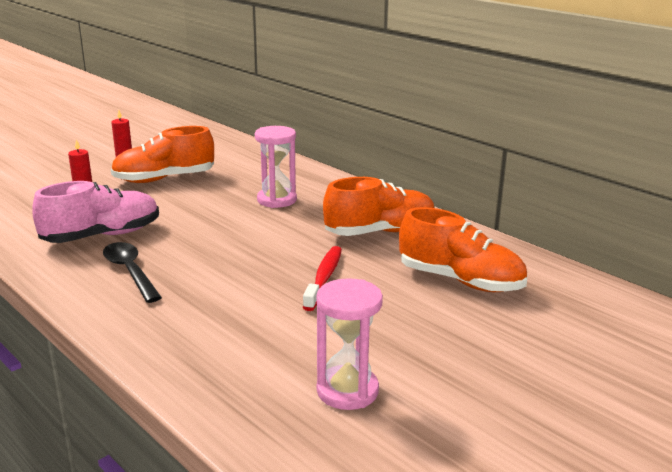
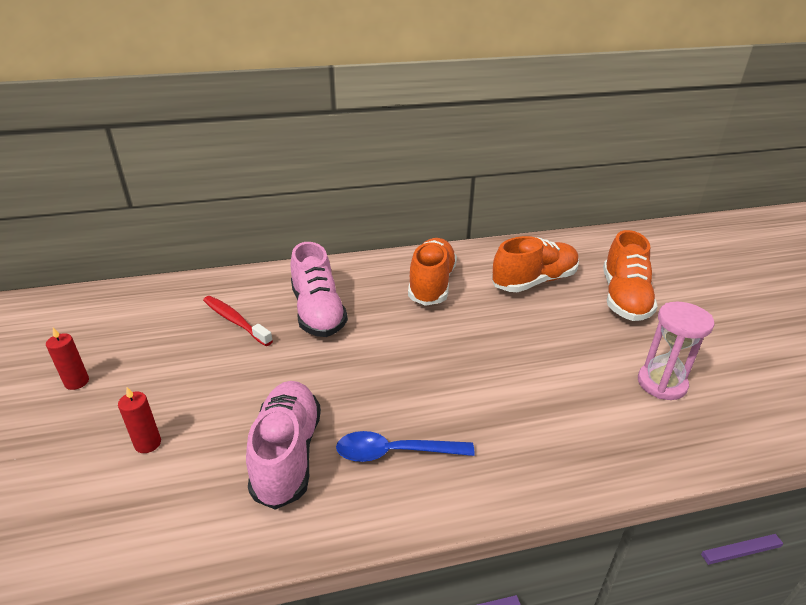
camera: 60 degrees left, 10 degrees up
black spoon [103,242,162,303] -> blue spoon [336,431,475,462]
orange shoe [111,126,214,183] -> orange shoe moved to [603,230,658,321]
pink hourglass [255,126,297,208] -> pink shoe [291,242,348,337]
red toothbrush [303,246,342,311] -> red toothbrush moved to [203,296,273,346]

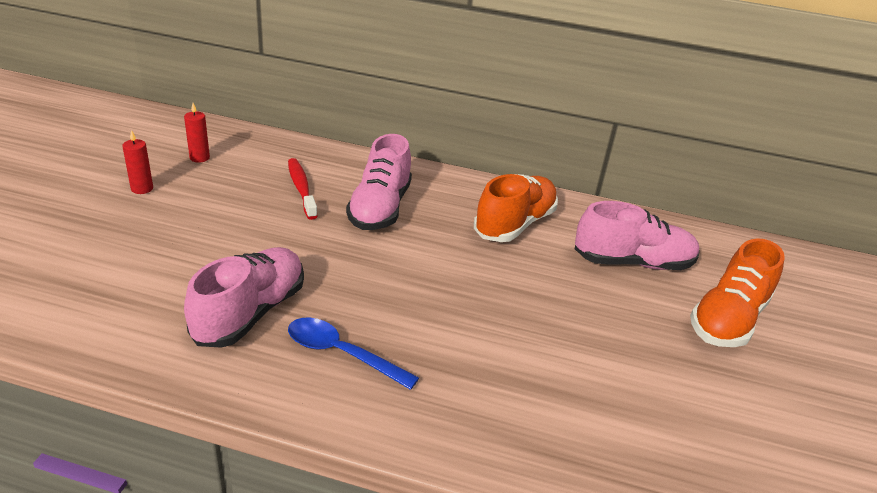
camera: 25 degrees right, 0 degrees up
red candle [118,387,161,453] -> red candle moved to [184,103,210,163]
orange shoe [492,236,579,292] -> pink shoe [575,201,700,270]
pink hourglass [638,302,714,400] -> none

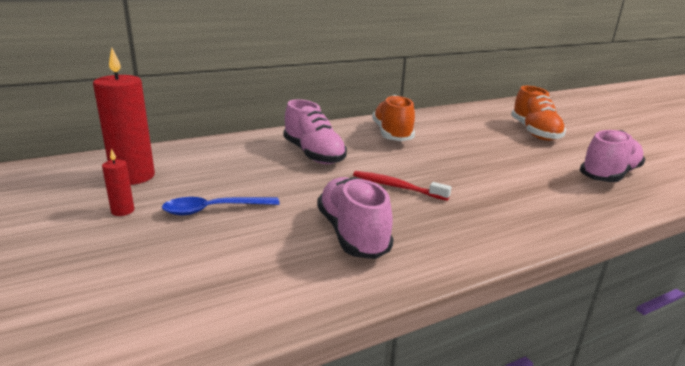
camera: 40 degrees left, 10 degrees down
red candle [184,103,210,163] -> red candle [93,48,155,185], size x2.16
red toothbrush [288,158,318,220] -> red toothbrush moved to [353,171,452,201]
blue spoon [288,317,419,390] -> blue spoon moved to [162,197,279,215]
pink shoe [575,201,700,270] -> pink shoe moved to [580,130,645,182]

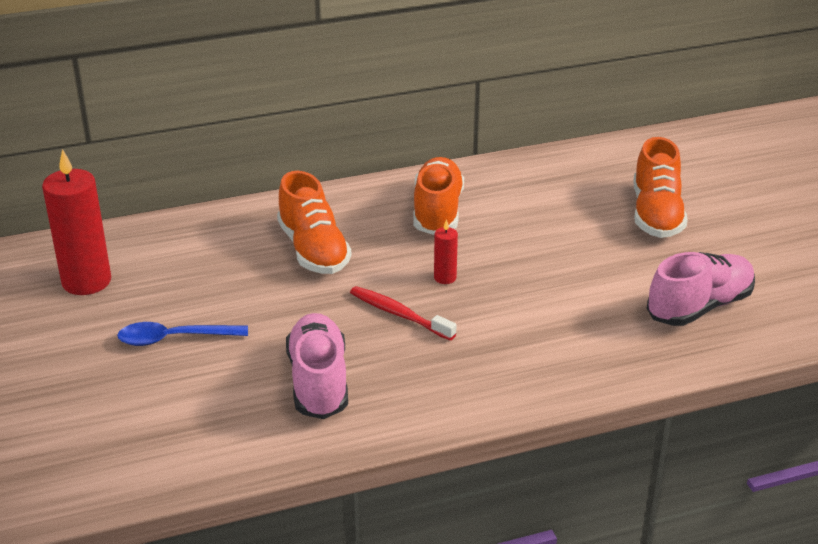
camera: 10 degrees right, 10 degrees up
red candle [102,148,134,216] -> red candle moved to [434,219,458,284]
pink shoe [283,99,347,164] -> orange shoe [277,171,351,274]

